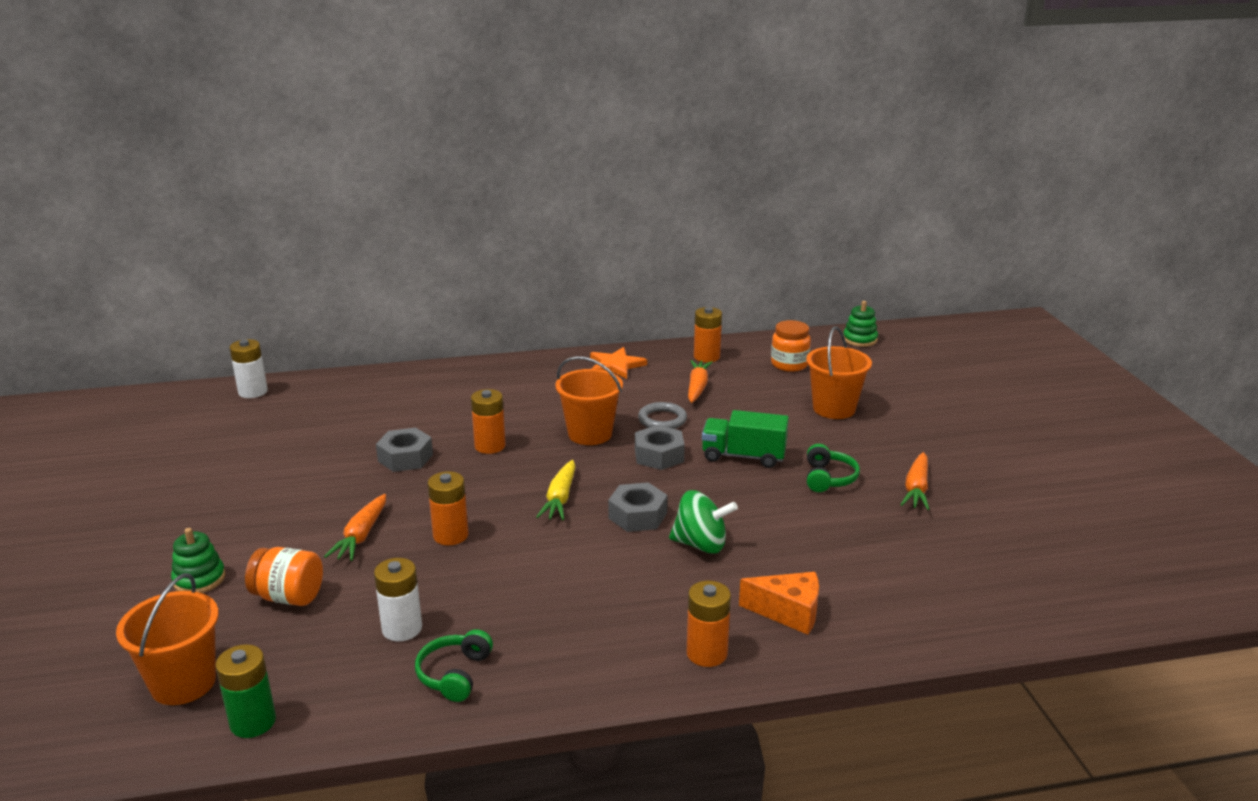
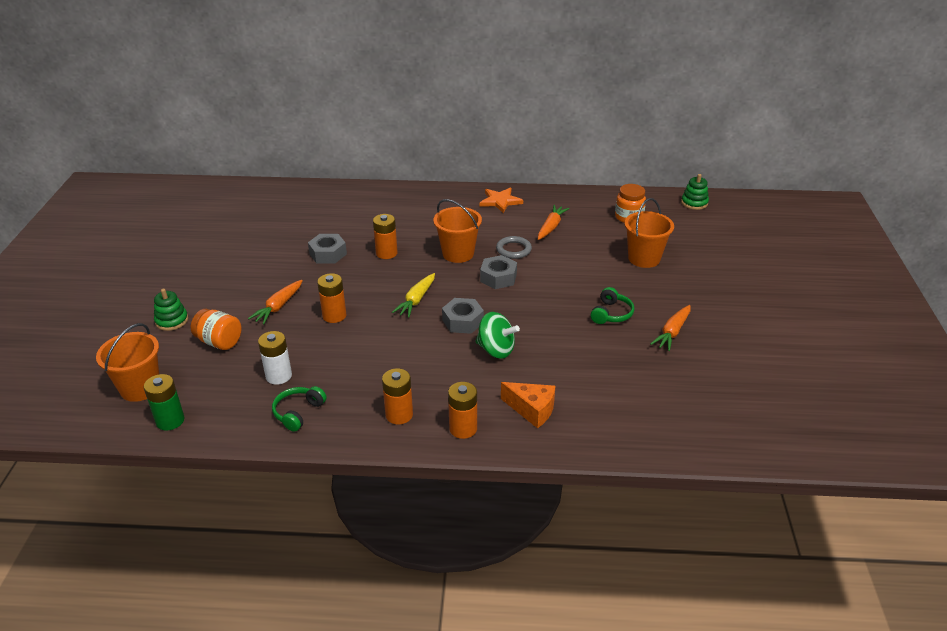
camera: 15 degrees right, 10 degrees up
white battery [230,339,268,398] -> none
orange battery [694,307,722,362] -> orange battery moved to [382,368,413,424]
green truck [702,410,789,468] -> none

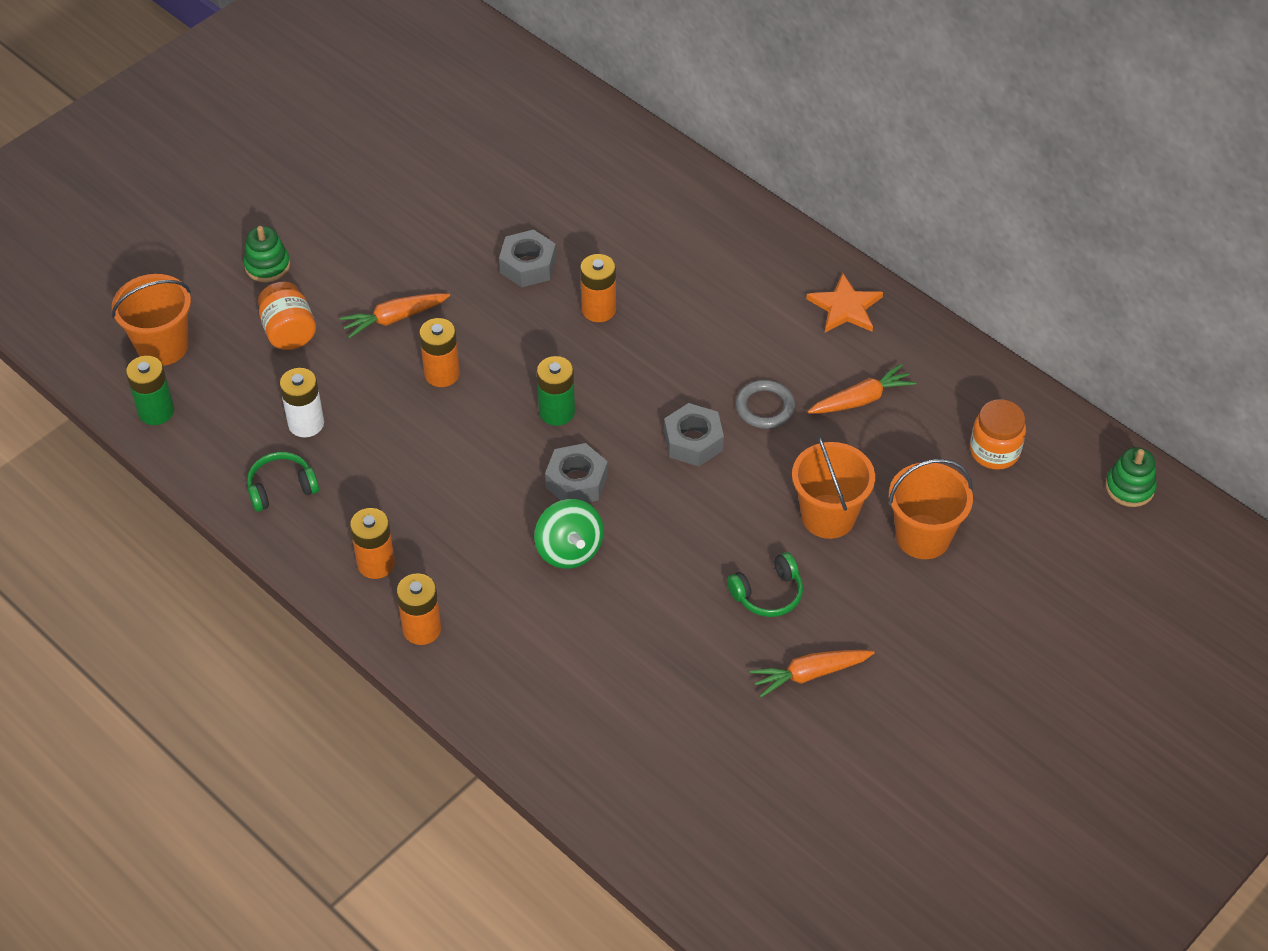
camera: 40 degrees right, 15 degrees up
yellow carrot [392,273,435,317] -> green battery [537,356,575,426]
orange bucket [433,199,482,263] -> orange bucket moved to [792,435,875,539]
orange cheese [501,382,555,428] -> none

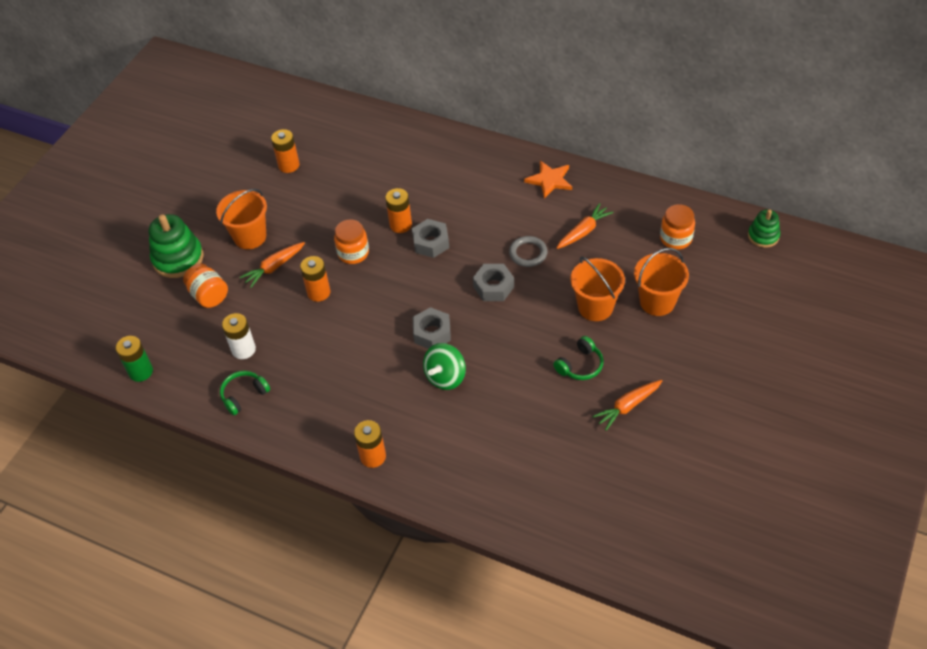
camera: 15 degrees left, 0 degrees up
orange bucket [112,274,191,366] -> orange bucket moved to [216,189,267,249]
green stacking toy [244,226,290,282] -> green stacking toy [149,214,204,278], size x1.69
orange battery [350,508,395,579] -> orange battery moved to [271,129,300,173]
grey nut [499,229,556,287] -> grey nut moved to [412,219,449,258]
green spinning top [534,499,604,569] -> green spinning top turned 75 degrees clockwise [423,343,466,390]
green battery [537,356,575,426] -> none
none -> orange jar [334,219,369,264]

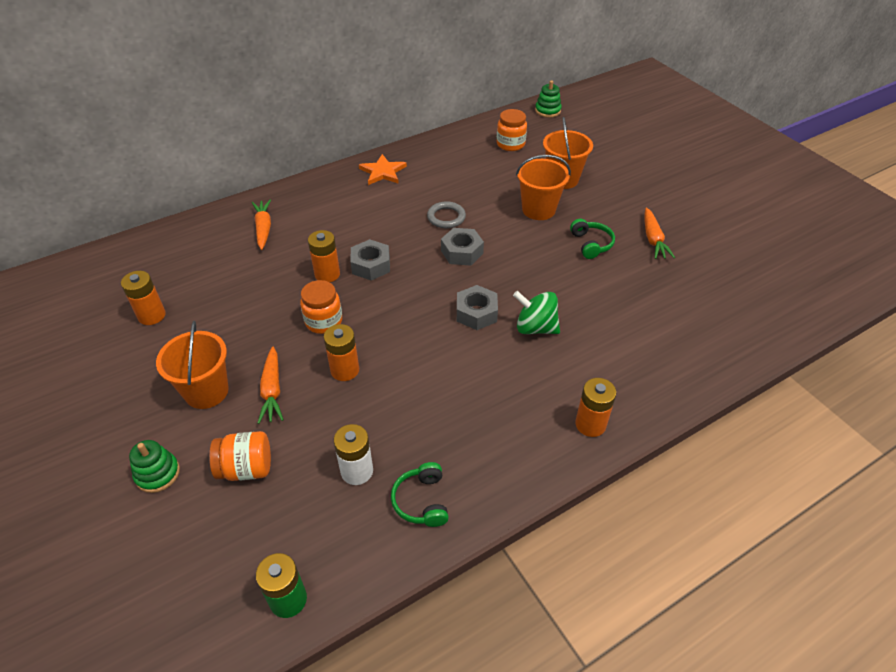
camera: 60 degrees left, 5 degrees down
green stacking toy [149,214,204,278] -> green stacking toy [129,440,180,493], size x0.59
green spinning top [423,343,466,390] -> green spinning top turned 135 degrees clockwise [513,291,560,334]
orange carrot [557,203,614,249] -> orange carrot moved to [252,200,271,250]

